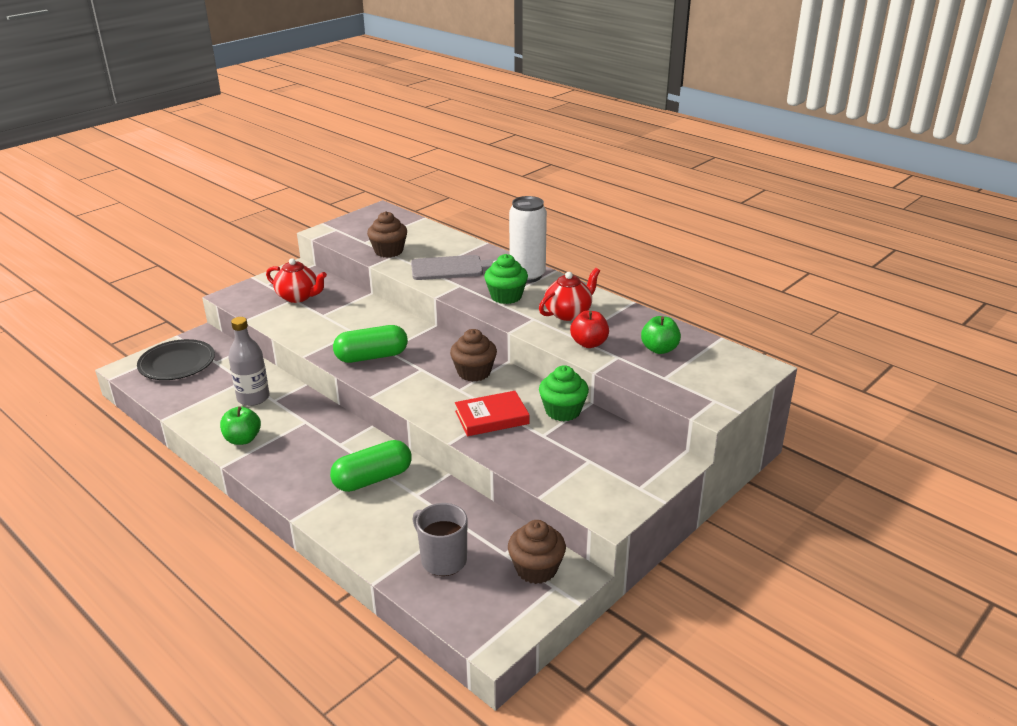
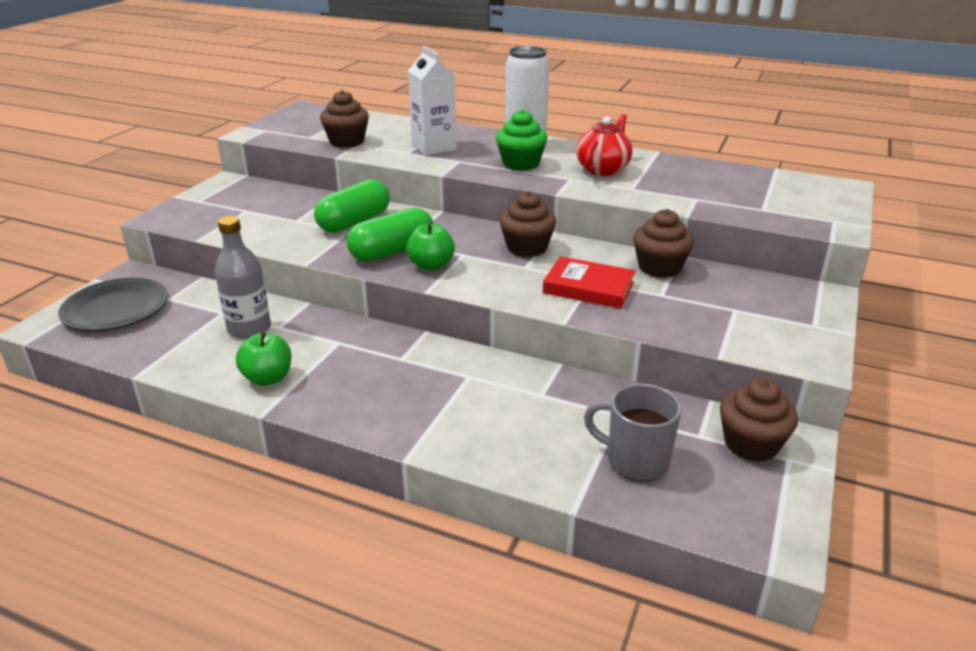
camera: 20 degrees left, 0 degrees up
red teapot [266,258,327,303] -> none
green capsule [330,440,412,492] -> green capsule moved to [314,179,390,233]
grey cutting board [411,255,497,280] -> white carton [408,46,457,156]
red book [455,391,530,436] -> red book turned 60 degrees clockwise [543,256,635,309]
green cupcake [539,365,589,421] -> brown cupcake [633,209,694,278]
red apple [570,311,609,348] -> none
green apple [641,316,681,354] -> green apple moved to [406,223,455,271]

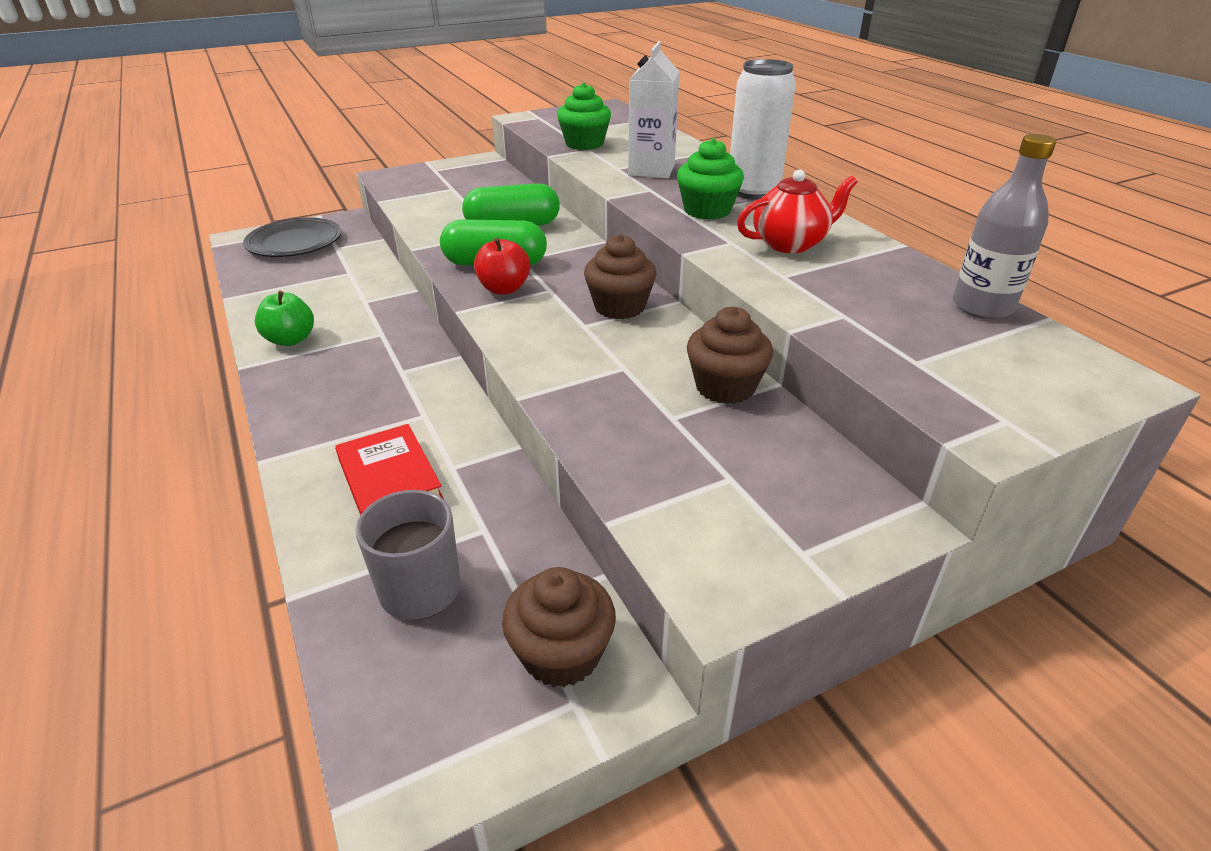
camera: 40 degrees right, 5 degrees up
grey bottle [215,216,271,339] -> grey bottle moved to [953,134,1056,319]
brown cupcake [320,90,369,148] -> green cupcake [557,83,611,150]
green apple [406,223,455,271] -> red apple [474,238,530,294]
red book [543,256,635,309] -> red book moved to [335,424,444,515]

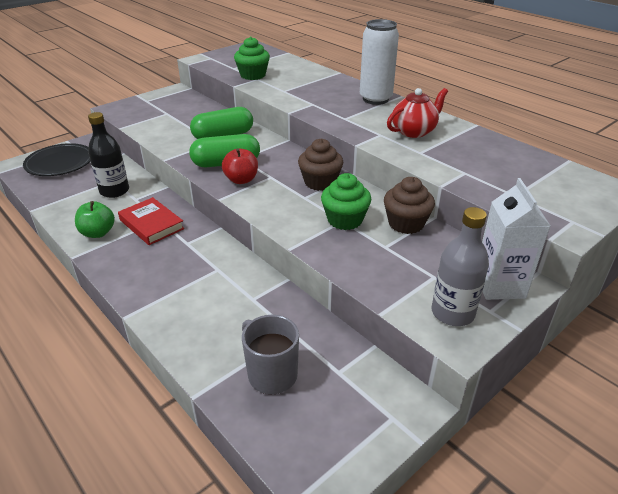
camera: 15 degrees left, 0 degrees up
red book [335,424,444,515] -> red book moved to [118,197,185,245]
brown cupcake [502,567,616,687] -> none
white carton [628,41,680,178] -> white carton moved to [482,178,551,300]
green cupcake [677,138,744,220] -> green cupcake moved to [321,173,371,230]
grey bottle [953,134,1056,319] -> grey bottle moved to [432,207,489,326]
none -> black bottle [88,112,129,198]

